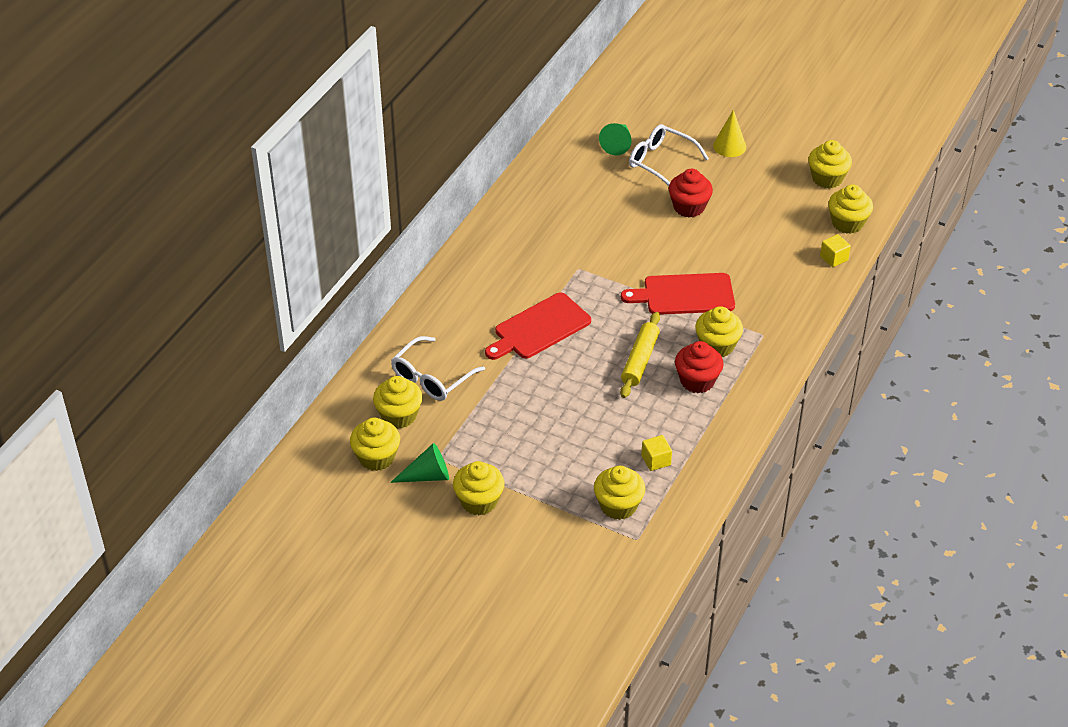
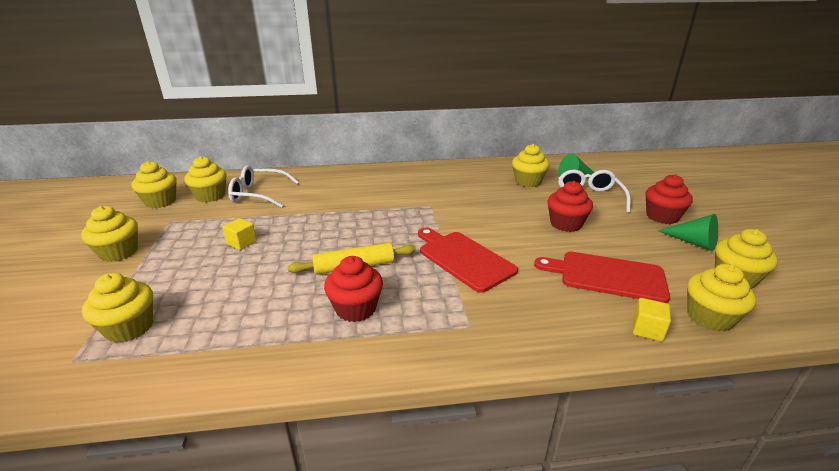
camera: 55 degrees right, 15 degrees down
green cone [390,443,449,483] -> green cone moved to [658,214,718,251]
red cutting board [485,293,591,360] -> red cutting board moved to [534,252,670,303]
yellow cube [641,435,672,471] -> yellow cube moved to [222,218,257,250]
yellow cupcake [695,306,743,357] -> yellow cupcake moved to [512,144,550,187]
yellow cone [713,110,746,157] -> red cupcake [646,174,693,224]

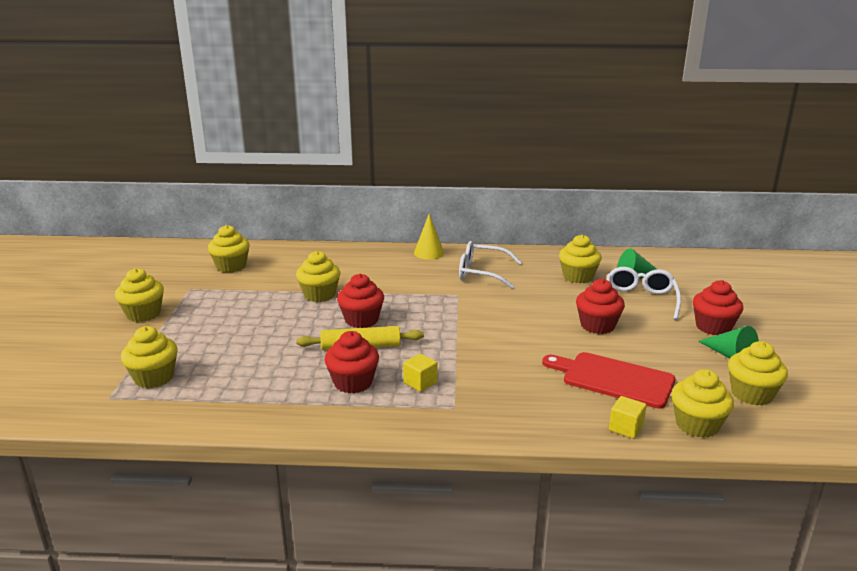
camera: 10 degrees right, 5 degrees down
yellow cupcake [132,161,176,208] -> yellow cupcake moved to [296,251,341,302]
yellow cube [222,218,257,250] -> yellow cube moved to [403,353,438,392]
white glasses [228,166,299,208] -> white glasses moved to [459,241,522,289]
red cutting board [418,228,518,293] -> none
none -> red cupcake [337,274,384,328]
none -> yellow cone [414,214,444,260]

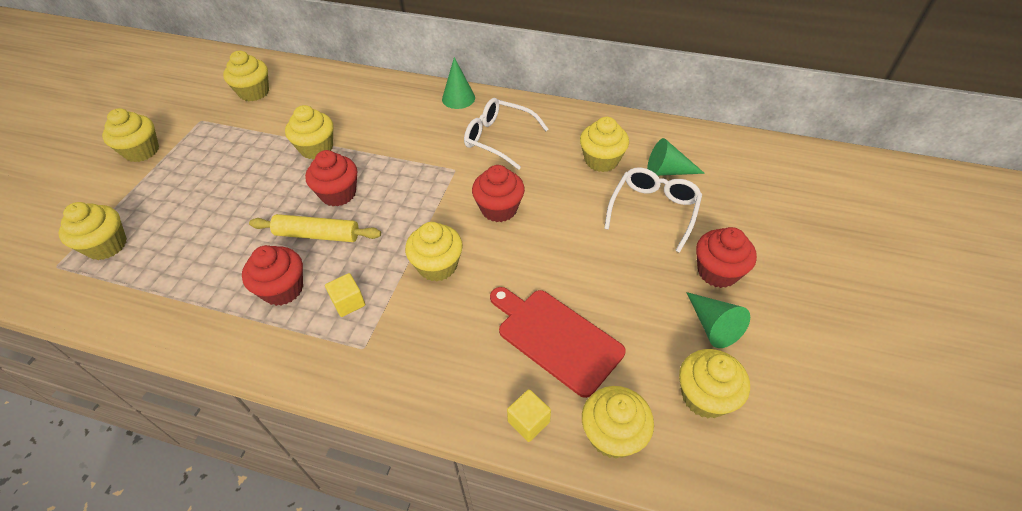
camera: 15 degrees right, 25 degrees up
yellow cone [414,214,444,260] -> green cone [442,57,475,109]
red cupcake [576,279,625,334] -> red cupcake moved to [472,165,525,222]
none -> yellow cupcake [405,222,463,281]

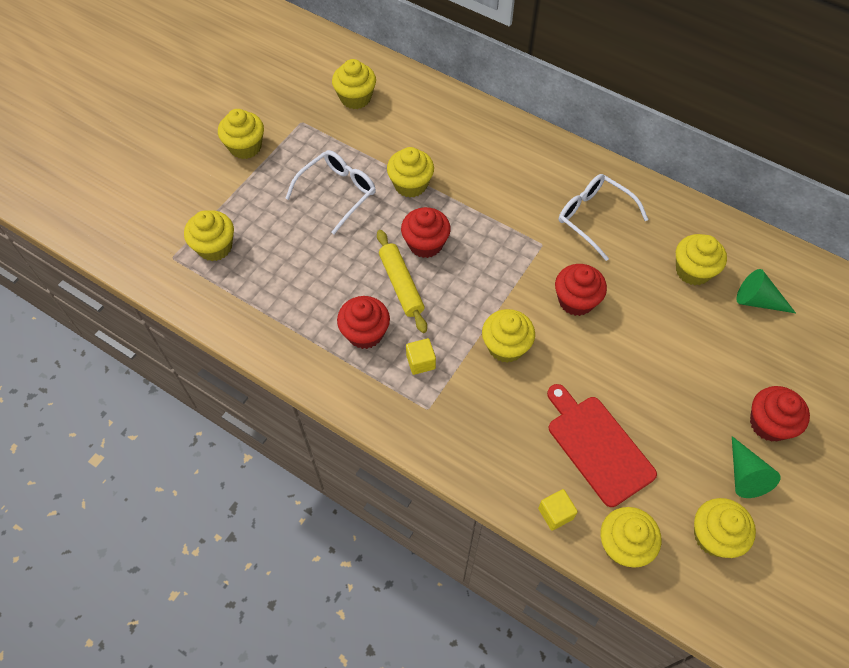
camera: 15 degrees right, 10 degrees up
yellow rolling pin [249,214,381,242] -> yellow rolling pin turned 45 degrees clockwise [377,230,427,333]
green cone [442,57,475,109] -> none
white glasses [604,167,702,253] -> white glasses moved to [285,150,376,234]

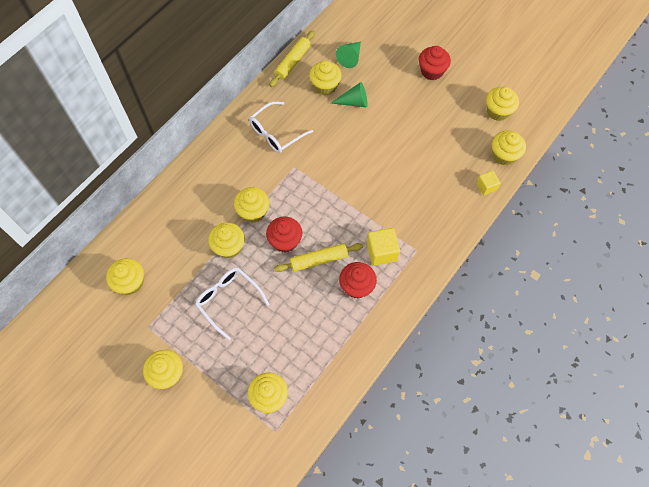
camera: 85 degrees left, 5 degrees up
yellow cube [406,338,436,375] -> yellow cube [367,228,400,266], size x1.59
yellow cupcake [482,309,535,363] -> yellow cupcake moved to [234,187,269,223]
red cutting board [547,384,657,507] -> none
red cupcake [555,264,607,316] -> none
green cone [732,436,781,498] -> green cone moved to [331,82,367,107]
none -> yellow rolling pin [269,30,315,87]

